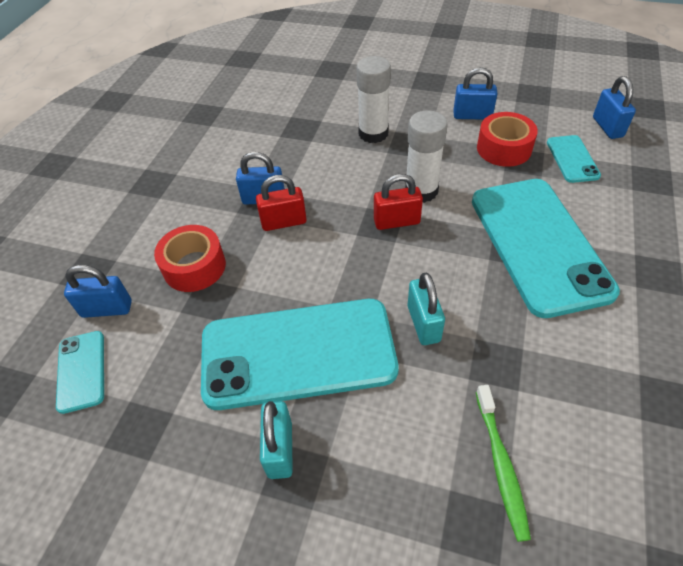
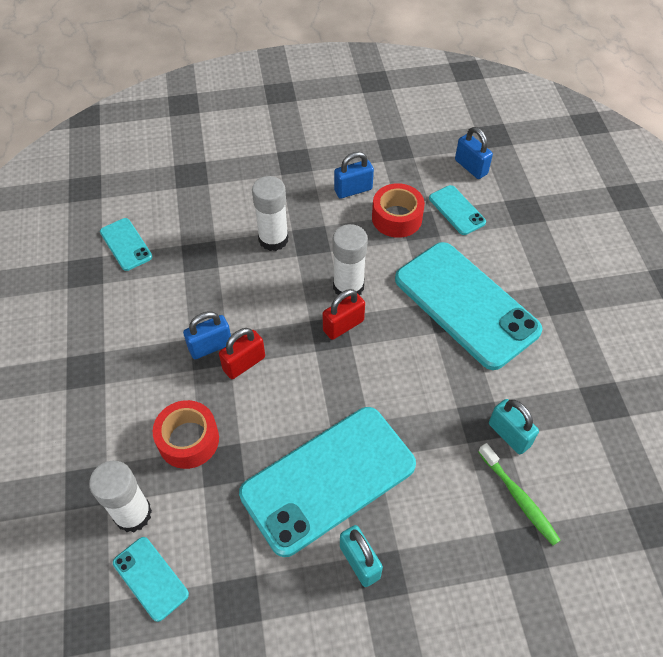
camera: 30 degrees left, 5 degrees up
blue padlock [64,265,132,318] -> white glue stick [89,461,152,532]
turquoise padlock [408,273,445,345] -> turquoise padlock moved to [489,399,539,454]
none -> turquoise phone [100,218,152,271]

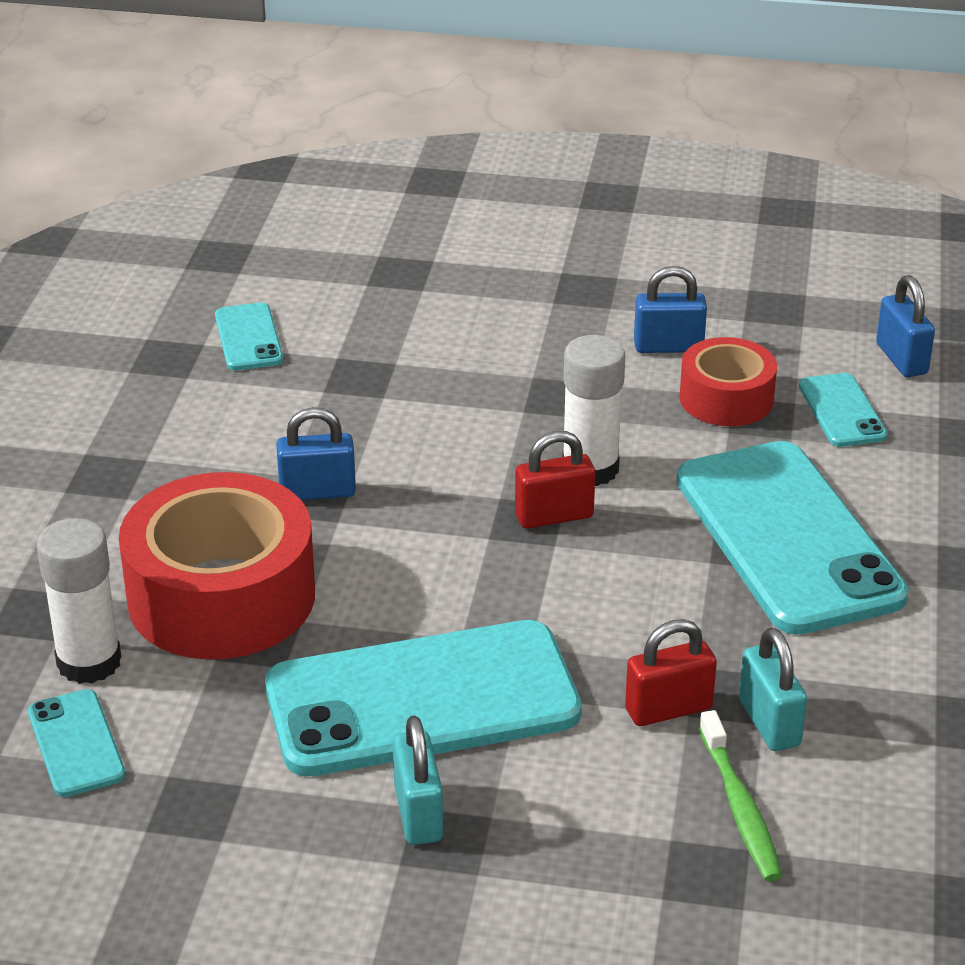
camera: 20 degrees right, 20 degrees down
red tape [153,400,219,469] -> red tape [119,472,315,660], size x1.77
red padlock [219,328,265,379] -> red padlock moved to [625,619,717,726]
white glue stick [252,176,288,251] -> none

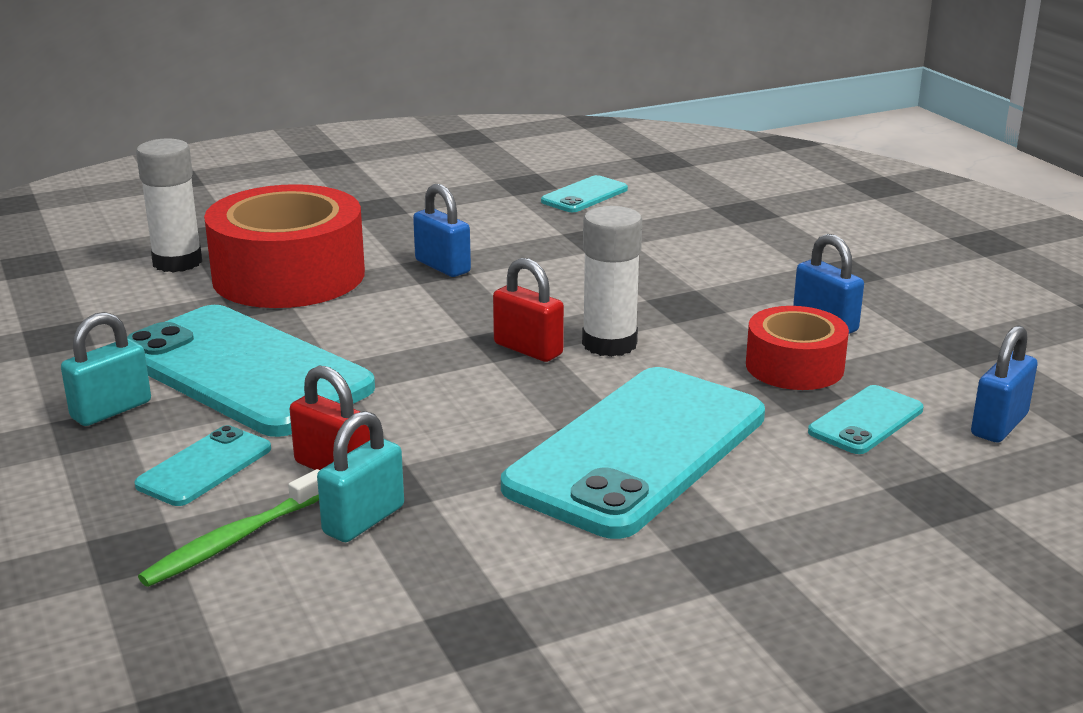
camera: 55 degrees right, 10 degrees down
turquoise phone [28,689,126,797] -> turquoise phone moved to [134,425,271,506]

